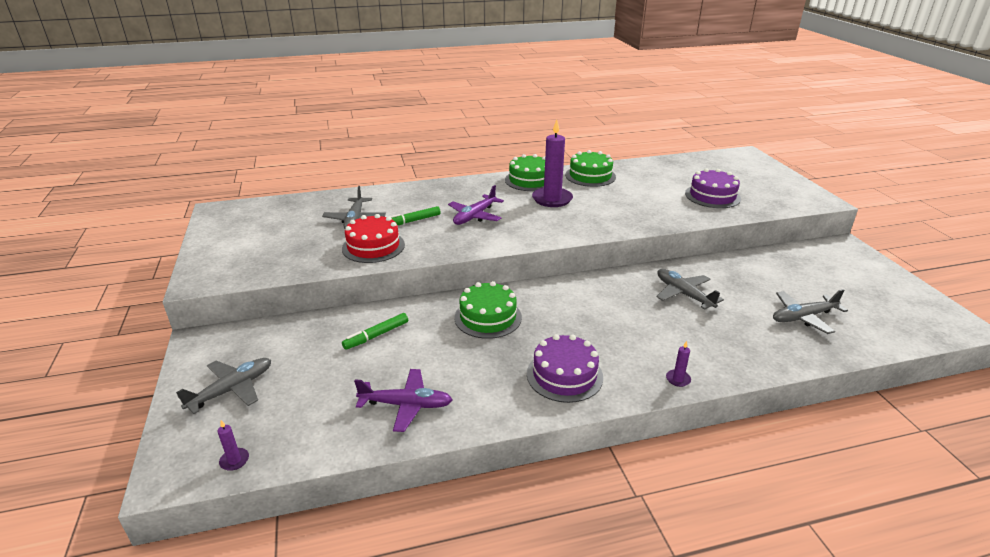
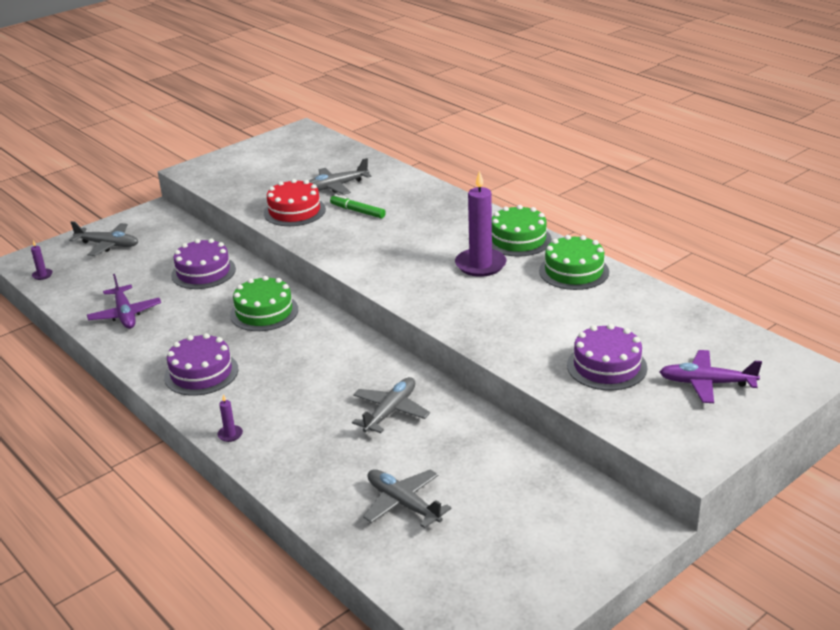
camera: 65 degrees right, 0 degrees up
green marker [342,313,408,350] -> purple cake [171,238,236,289]
purple plane [448,185,504,225] -> purple plane moved to [659,350,762,403]

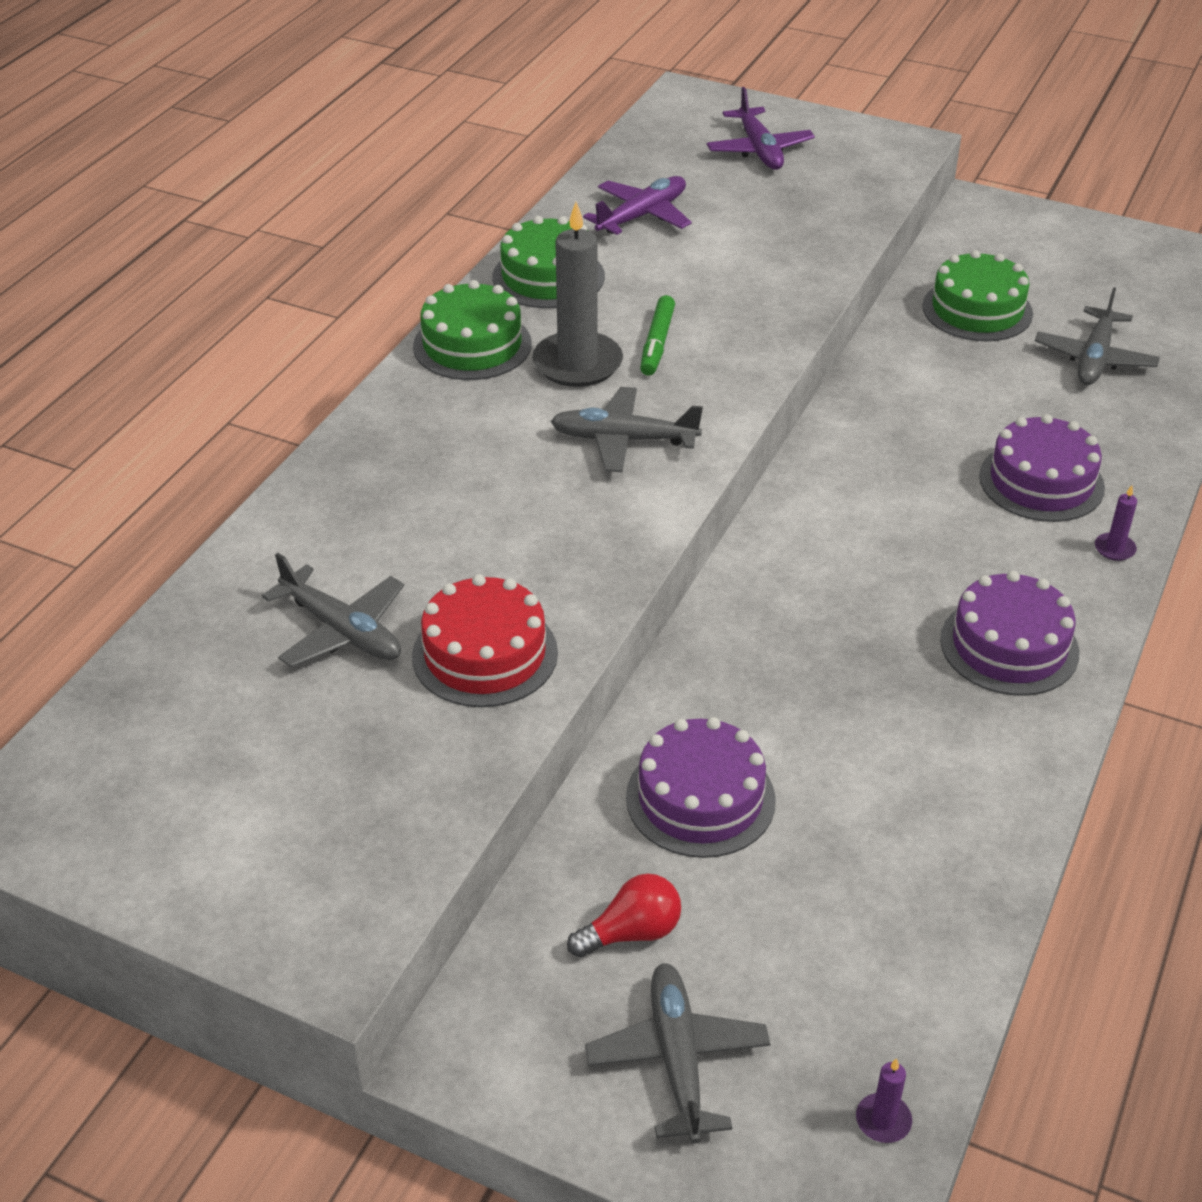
camera: 115 degrees left, 10 degrees up
purple plane [87,274,161,329] -> purple plane moved to [583,176,692,235]
green cake [230,276,298,331] -> green cake moved to [922,250,1033,341]
green marker [330,194,386,219] -> green marker moved to [640,295,675,376]
grey plane [352,377,430,433] -> grey plane moved to [550,387,703,472]
purple candle [455,170,507,277] -> grey candle [532,202,623,387]
purple cake [567,324,647,391] -> purple cake moved to [979,414,1105,522]
none -> red light bulb [567,873,681,958]

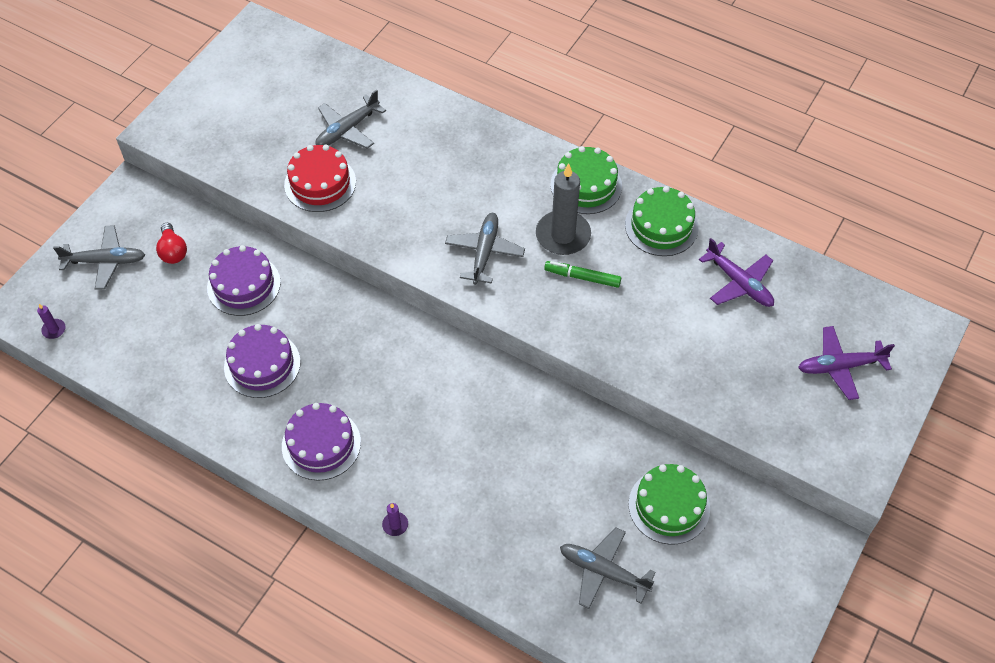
camera: 95 degrees right, 15 degrees up
purple cake [979,414,1105,522] -> purple cake moved to [224,324,301,398]

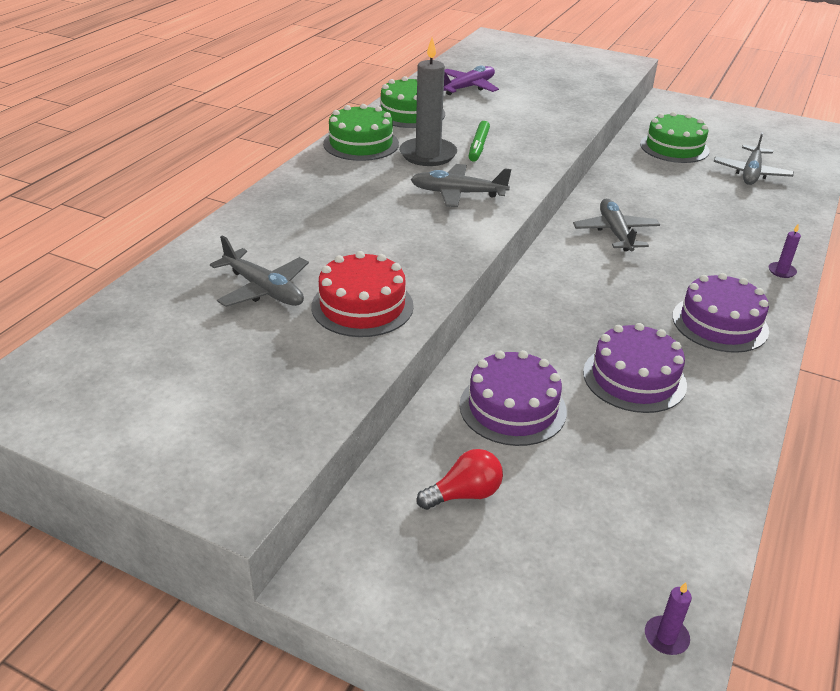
camera: 95 degrees left, 20 degrees down
grey plane [53,225,145,290] -> grey plane moved to [573,199,660,251]
purple plane [798,326,895,400] -> none

